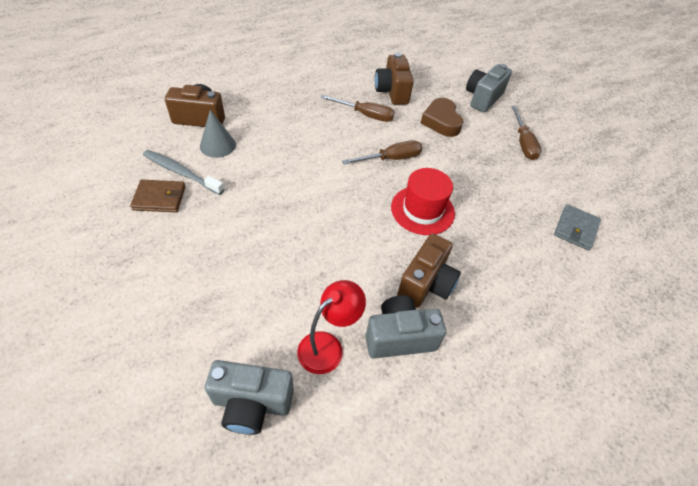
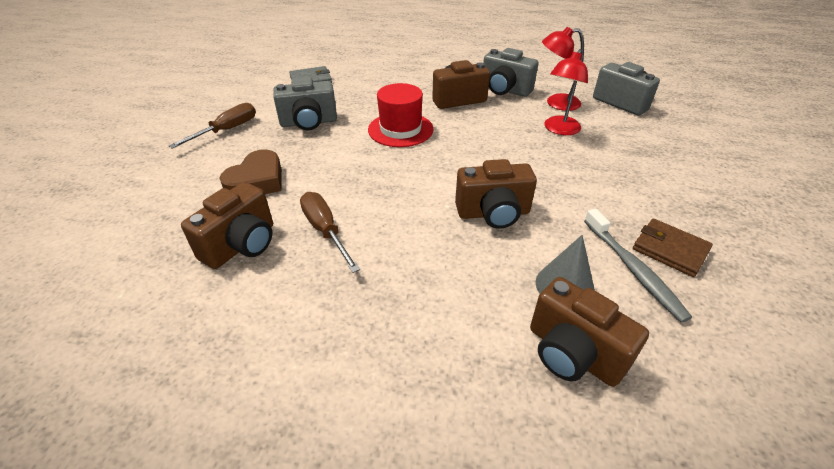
camera: 135 degrees left, 10 degrees down
brown screwdriver [342,140,422,164] -> none
grey camera [466,64,512,112] -> grey camera moved to [273,77,337,130]
none -> brown camera [455,159,537,229]
none -> red lamp [545,49,588,135]

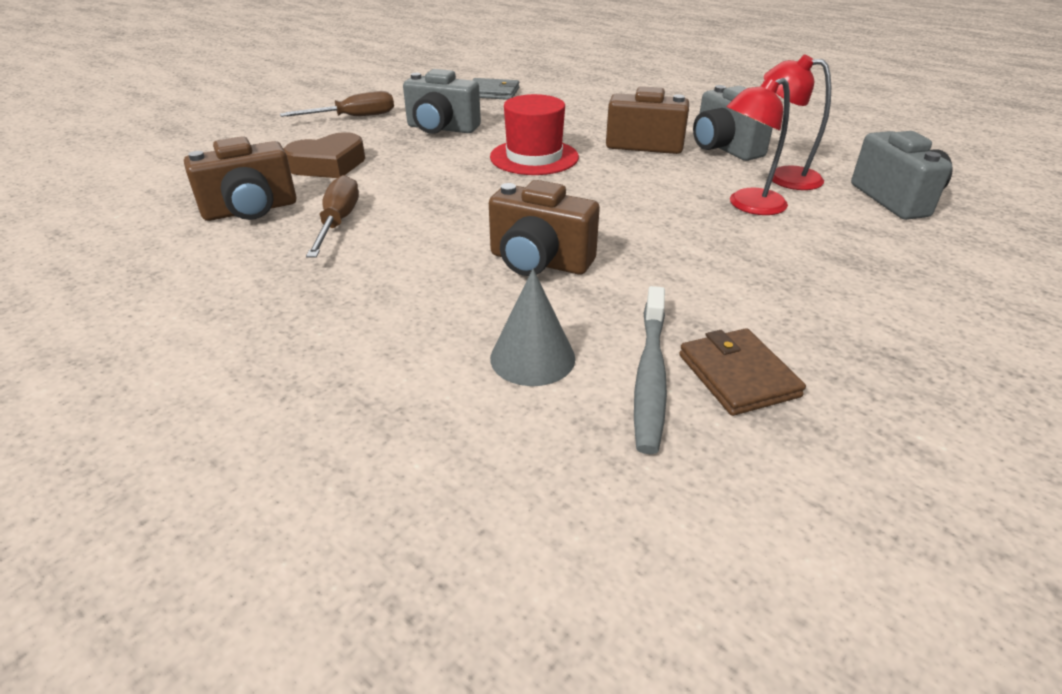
camera: 30 degrees right, 5 degrees down
brown camera [530,277,649,387] -> none

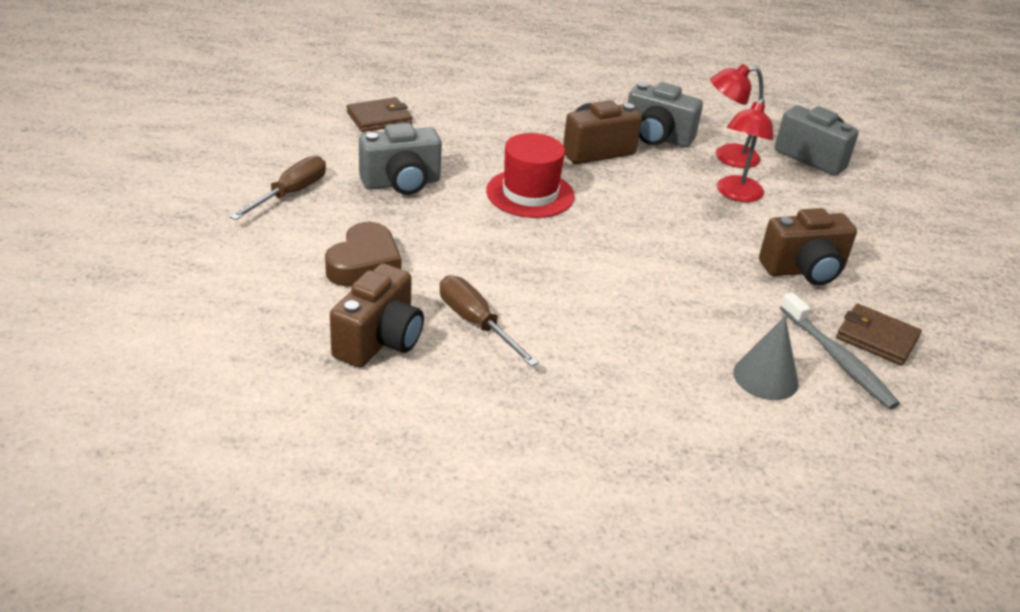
camera: 40 degrees left, 0 degrees up
grey wallet [473,78,519,100] -> brown wallet [347,97,413,132]
brown camera [489,180,600,276] -> brown camera moved to [759,208,857,285]

